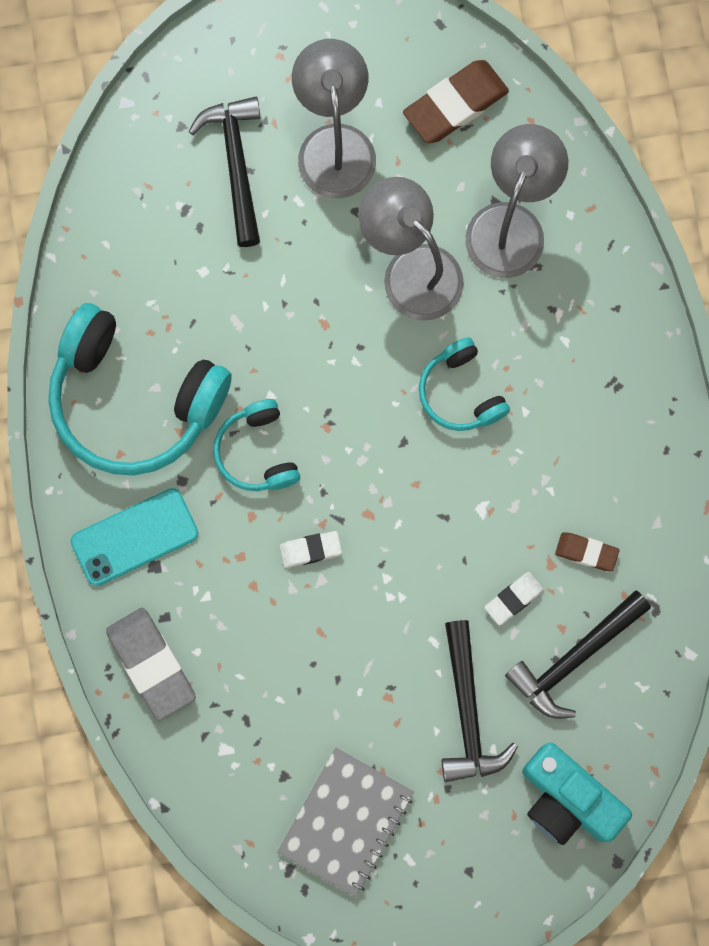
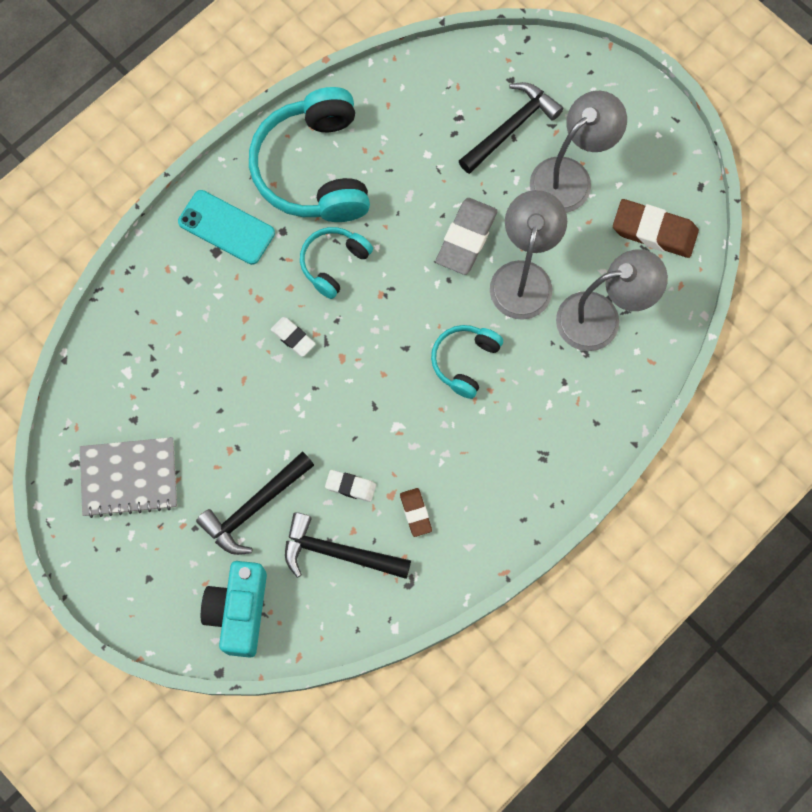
camera: 55 degrees right, 5 degrees down
grey eraser [106,608,196,721] -> grey eraser moved to [436,198,498,275]

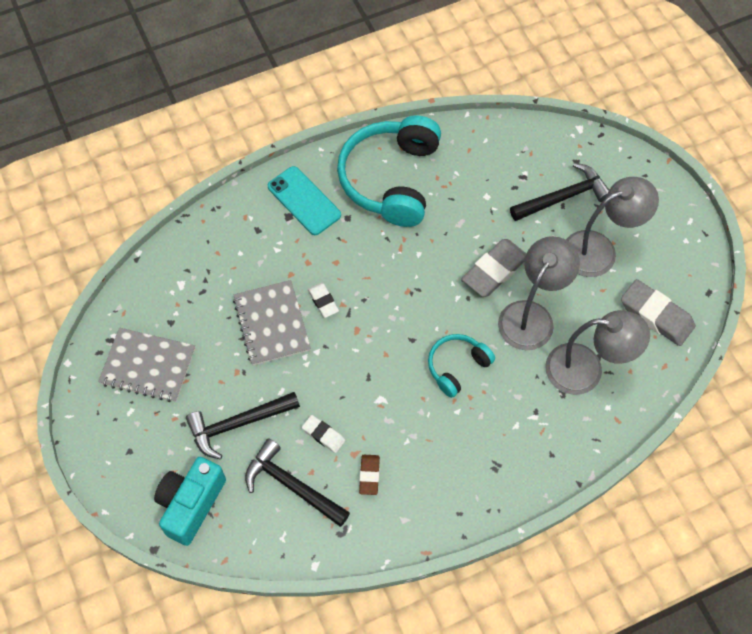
camera: 20 degrees right, 10 degrees down
turquoise headphones [300,227,373,299] -> none
brown eraser [613,199,699,258] -> grey eraser [621,279,695,346]
none -> grey notebook [233,280,311,366]

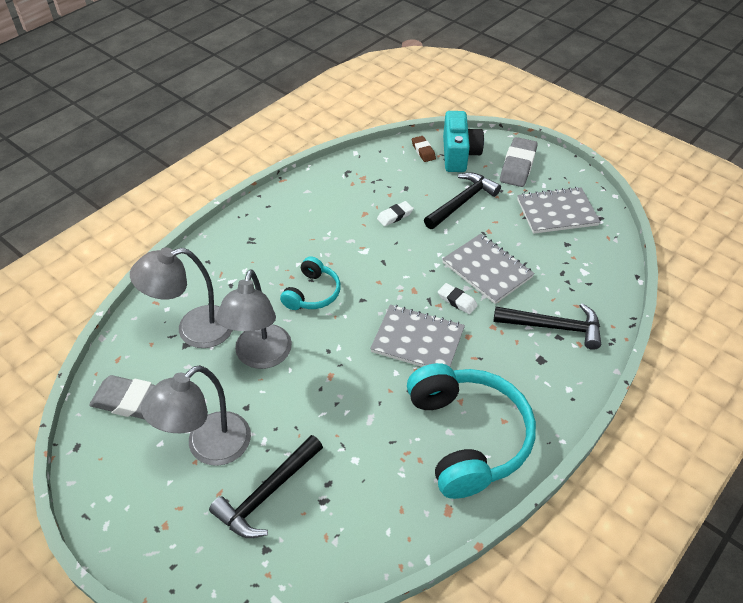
camera: 155 degrees right, 15 degrees down
black hammer [245,438,350,527] -> black hammer moved to [494,303,601,350]
turquoise phone [268,166,341,235] -> none
white eraser [302,415,345,453] -> white eraser turned 45 degrees counterclockwise [377,201,413,227]
brown eraser [359,455,380,495] -> brown eraser moved to [412,136,436,162]
grey eraser [462,239,526,297] -> grey eraser moved to [500,137,538,187]
none -> grey notebook [370,304,465,367]

